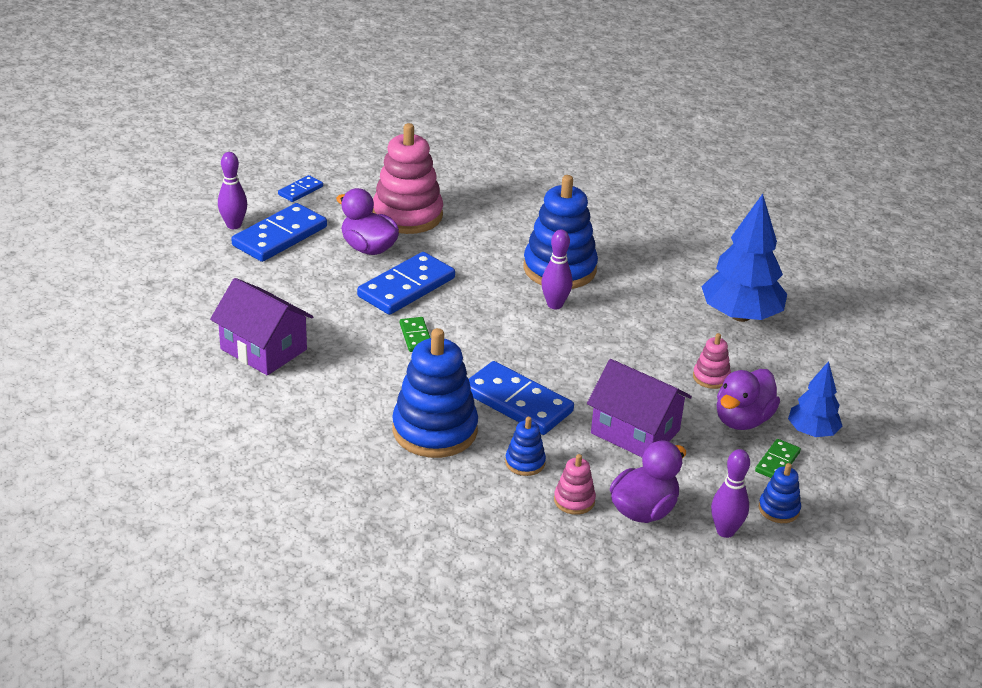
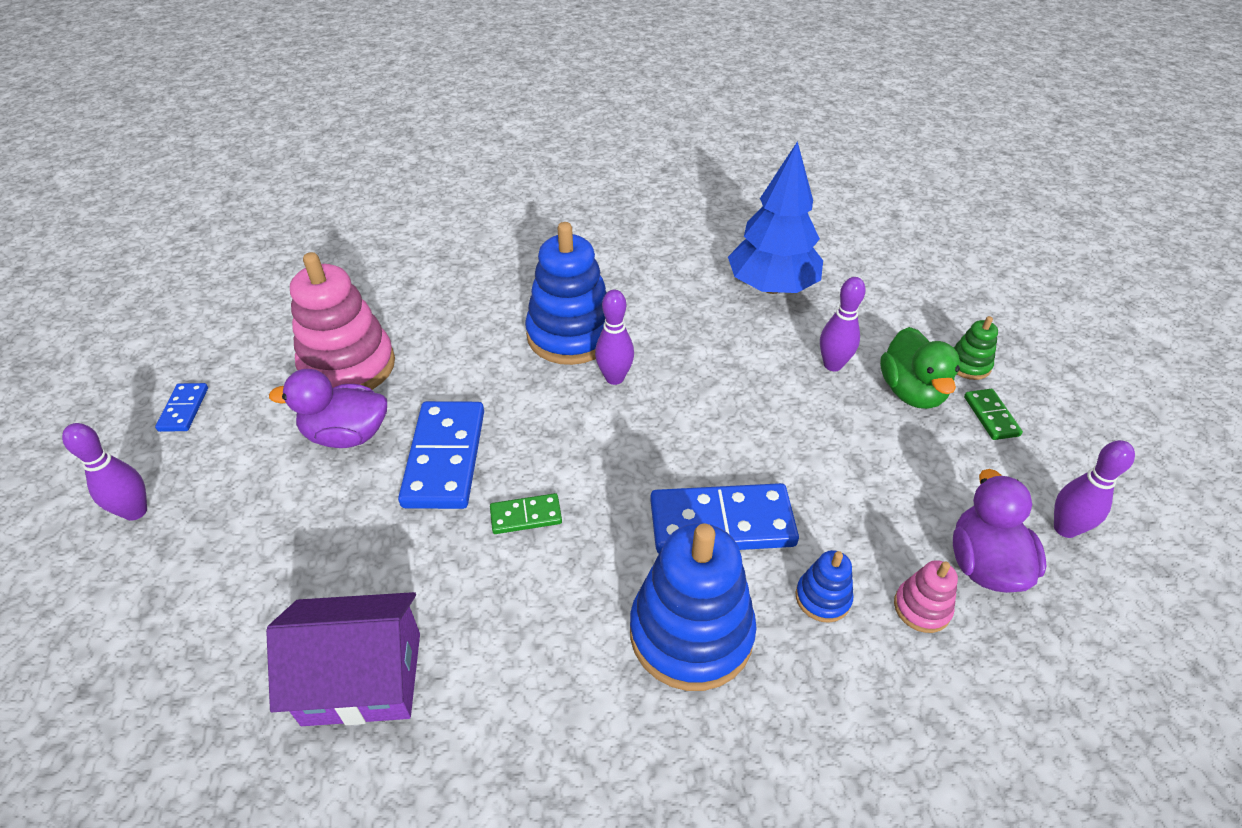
camera: 40 degrees left, 10 degrees up
blue domino [231,203,327,262] -> none
green domino [400,317,430,352] -> green domino turned 45 degrees counterclockwise [490,493,562,534]
purple house [587,359,692,457] -> none
pink stacking toy [693,333,731,389] -> purple bowling pin [820,277,866,371]
purple duck [716,369,780,430] -> green duck [880,327,960,409]
blue stacking toy [759,463,801,523] -> none
blue tree [788,361,843,437] -> green stacking toy [953,316,998,380]

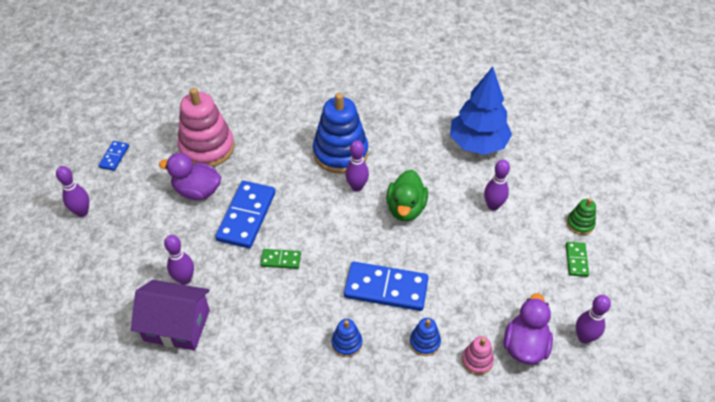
camera: 15 degrees right, 5 degrees up
blue stacking toy [630,523,757,691] -> blue stacking toy [332,319,362,357], size x0.46
green duck [880,327,960,409] -> green duck moved to [386,170,428,221]
none -> purple bowling pin [164,235,194,285]

